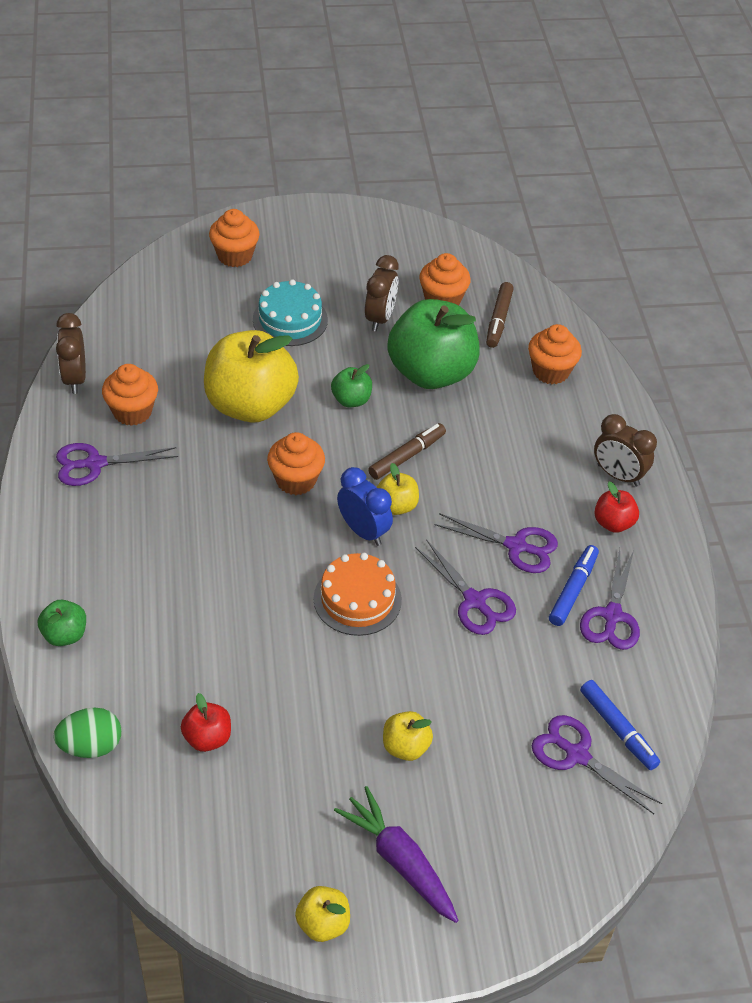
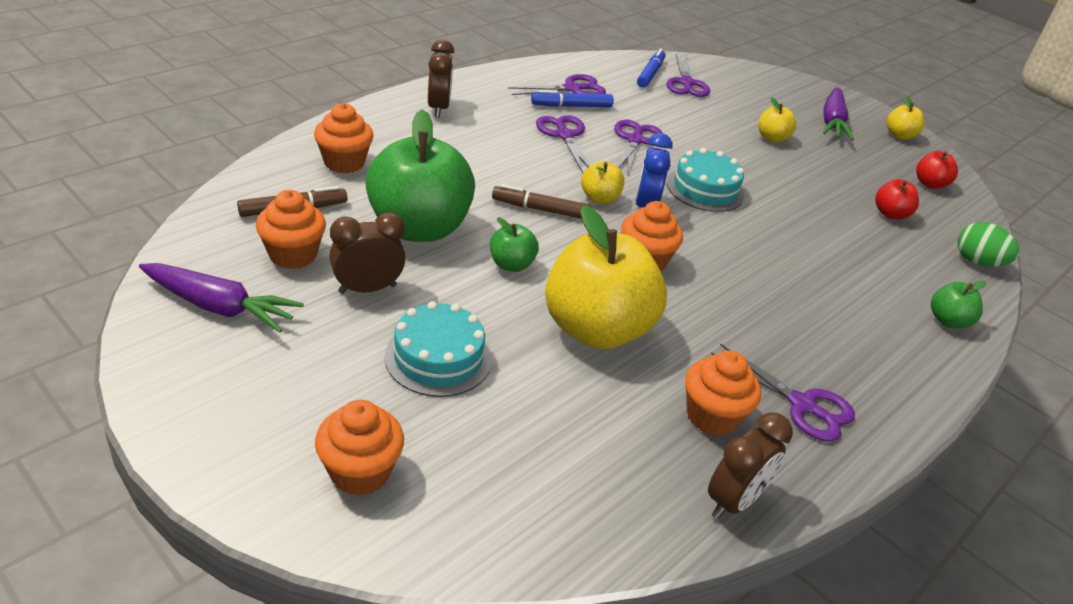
camera: 130 degrees left, 10 degrees down
orange cake [313,553,402,636] -> turquoise cake [667,148,744,212]
red apple [594,481,639,533] -> red apple moved to [916,151,958,189]
none -> purple carrot [139,263,304,332]

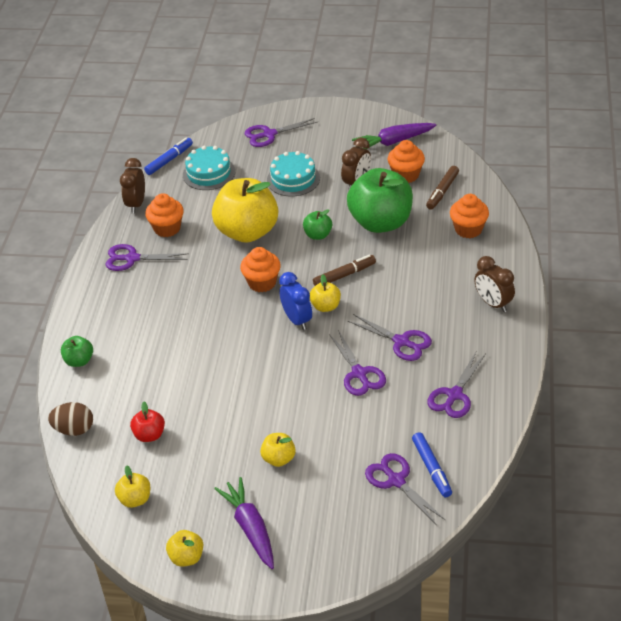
camera: 150 degrees right, 5 degrees up
orange cupcake [315,400,404,496] -> purple scissors [245,118,318,147]
blue marker [531,90,614,107] -> blue marker moved to [144,138,193,175]
turquoise cake [667,148,744,212] -> turquoise cake moved to [183,146,235,190]
red apple [916,151,958,189] -> yellow apple [115,465,150,508]
green egg [958,222,1020,267] -> brown egg [48,402,93,436]

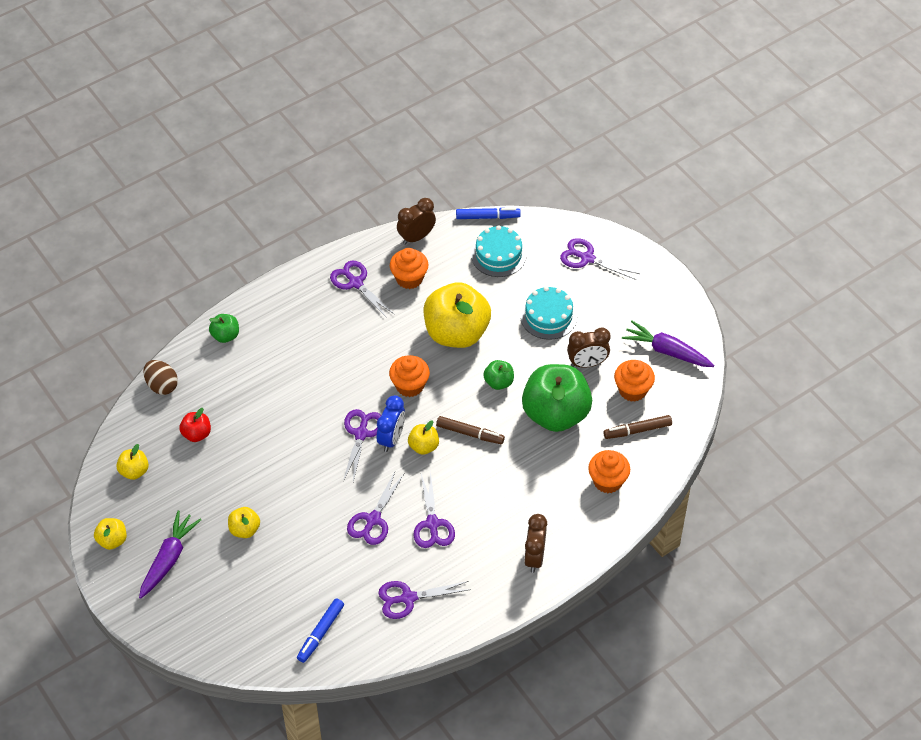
camera: 45 degrees right, 10 degrees up
purple scissors [365,453,445,525] -> purple scissors moved to [343,409,381,482]

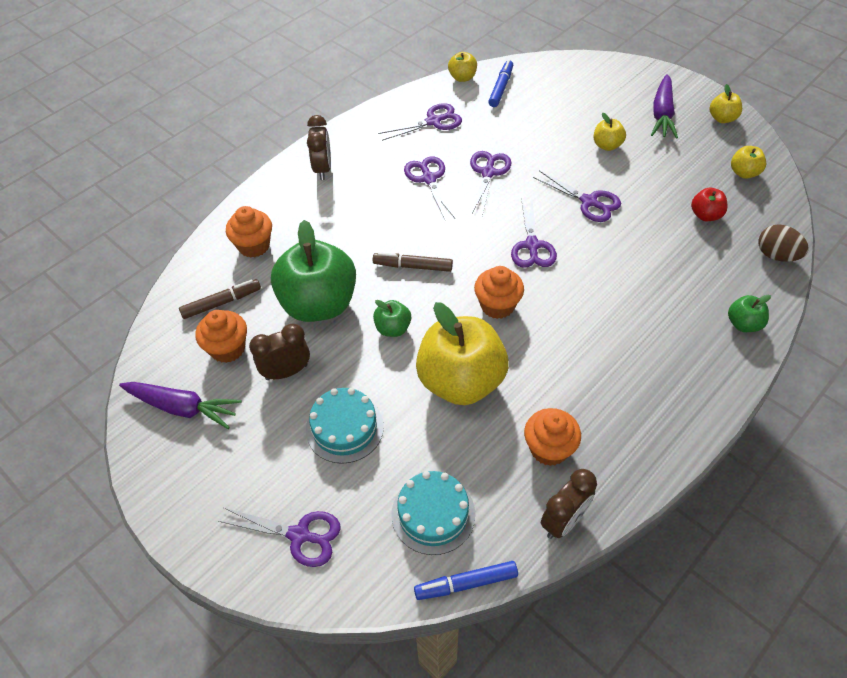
camera: 170 degrees right, 0 degrees up
purple scissors [330,261,395,318] -> purple scissors moved to [533,170,621,222]
blue clock [377,395,405,452] -> none
yellow apple [408,420,439,455] -> yellow apple moved to [448,52,477,82]

